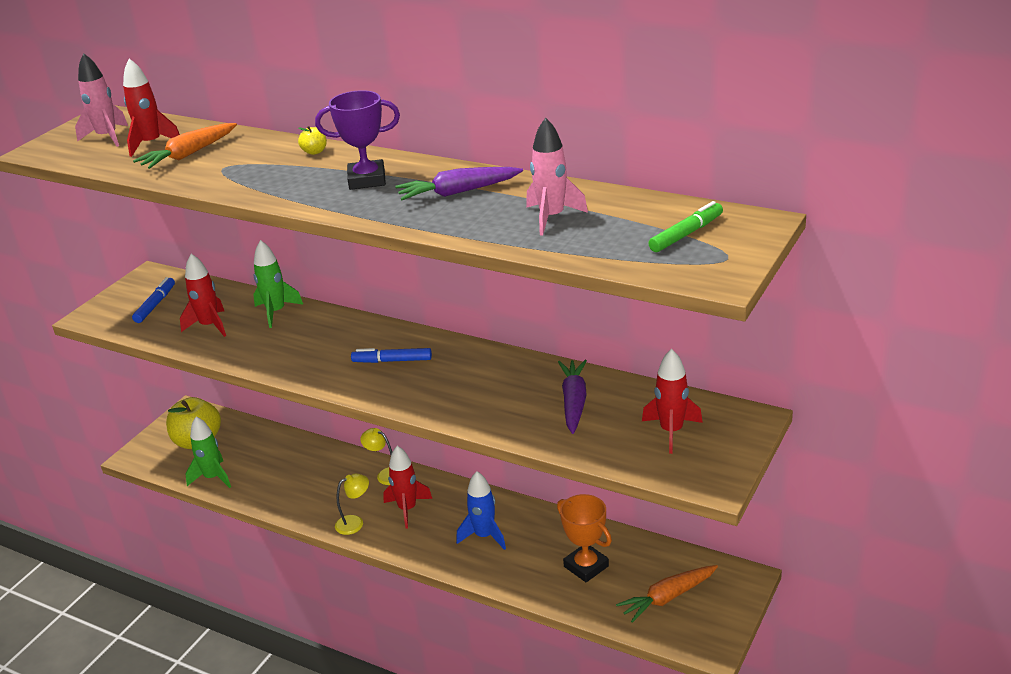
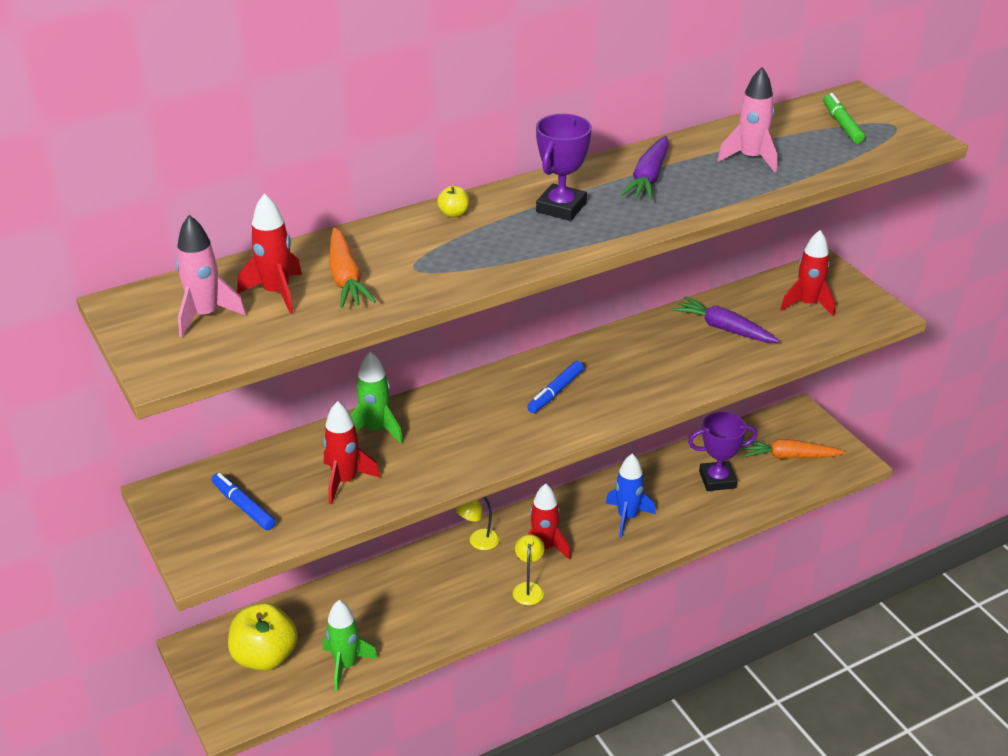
camera: 60 degrees left, 5 degrees up
orange trophy [557,494,612,582] -> purple trophy [688,412,757,491]
orange carrot [616,565,718,623] -> orange carrot turned 90 degrees clockwise [742,439,845,459]

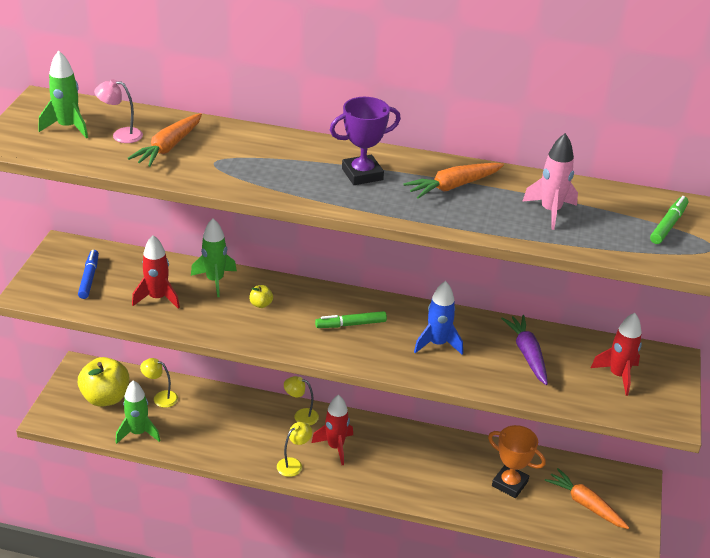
camera: 40 degrees right, 0 degrees up
pink rocket [176,215,246,337] -> green rocket [39,50,88,139]
red rocket [237,193,302,314] -> pink lamp [94,79,143,143]
yellow apple [437,186,469,218] -> yellow apple moved to [249,285,273,308]
blue marker [527,361,584,413] -> green marker [315,311,387,328]
blue rocket [606,454,656,538] -> blue rocket moved to [414,281,463,355]
purple carrot [620,136,669,201] -> orange carrot [403,163,504,199]
purple trophy [688,412,757,491] -> orange trophy [488,425,546,498]
none -> yellow lamp [140,358,178,408]

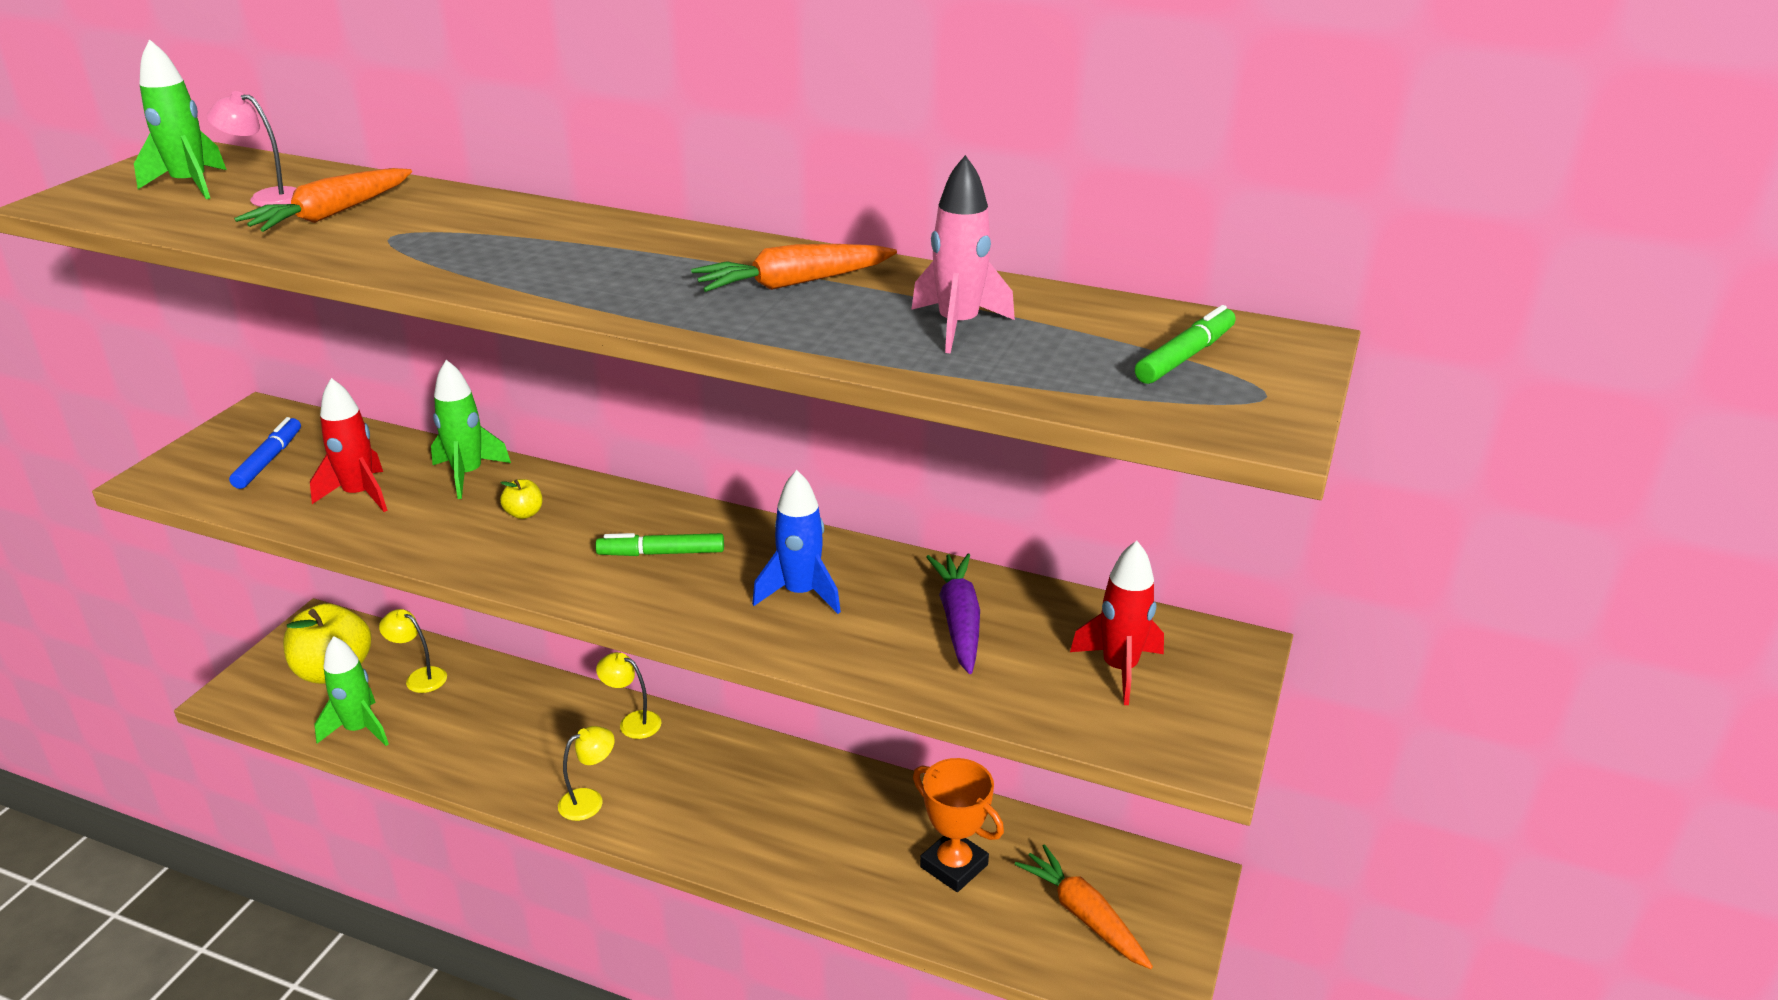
camera: 10 degrees right, 5 degrees down
red rocket [312,395,353,465] -> none
purple trophy [330,97,401,185] -> none

